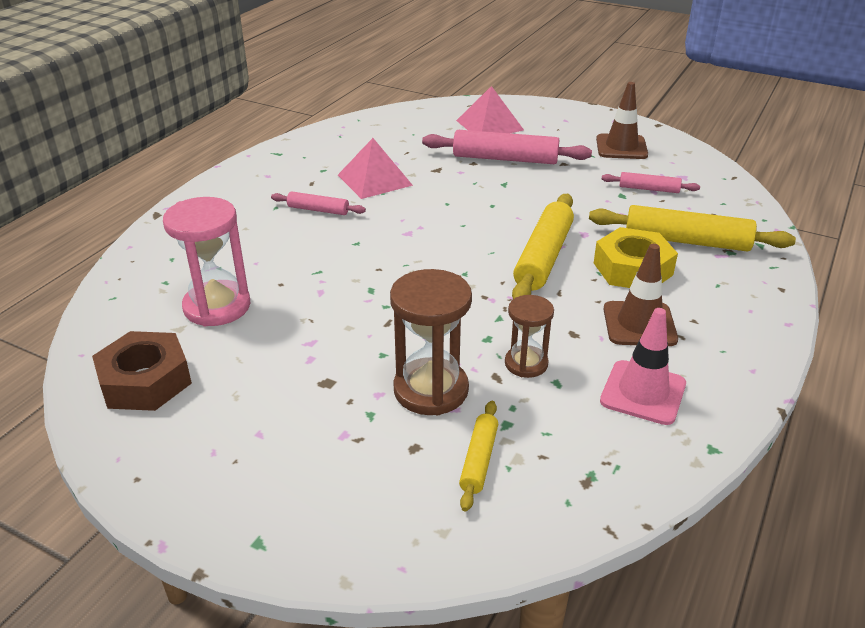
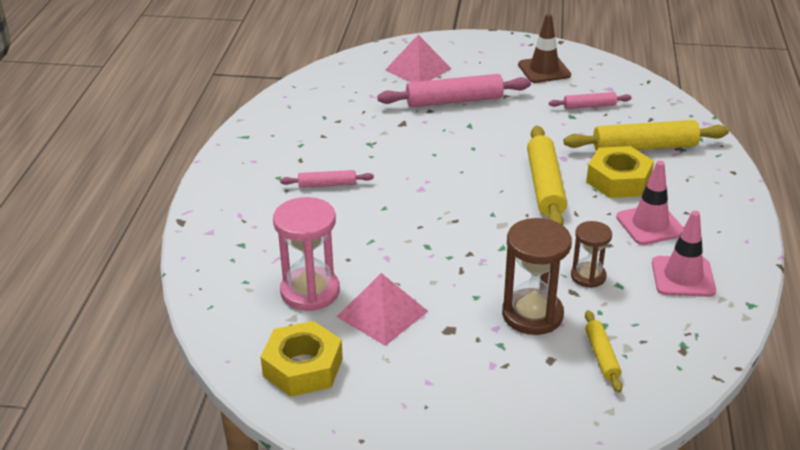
camera: 20 degrees left, 0 degrees up
brown nut [92,331,192,411] -> yellow nut [261,321,343,397]
pink pyramid [338,138,413,199] -> pink pyramid moved to [336,273,428,346]
brown traffic cone [603,244,678,346] -> pink traffic cone [616,161,684,245]

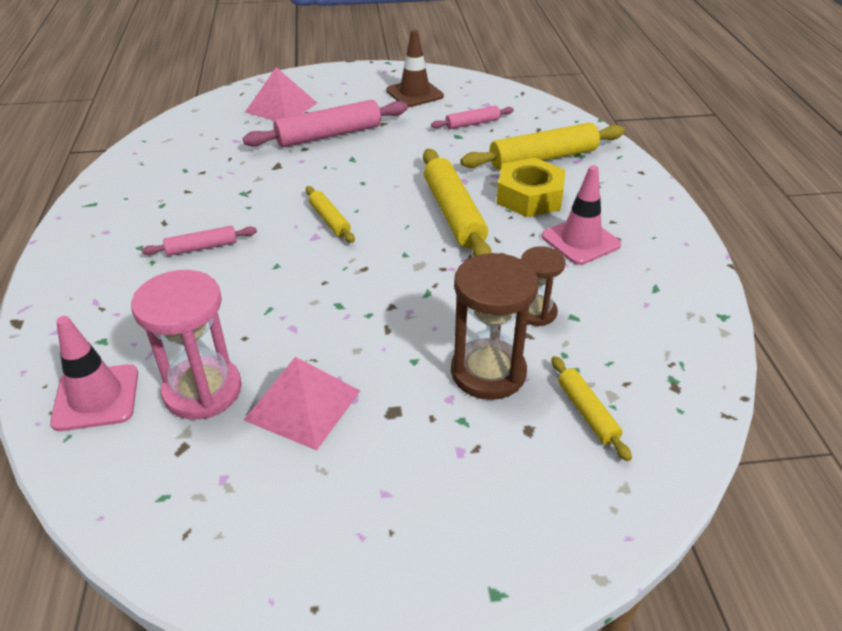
camera: 15 degrees left, 5 degrees up
yellow nut [261,321,343,397] -> none
pink traffic cone [652,211,716,297] -> pink traffic cone moved to [50,316,138,431]
none -> yellow rolling pin [306,186,355,243]

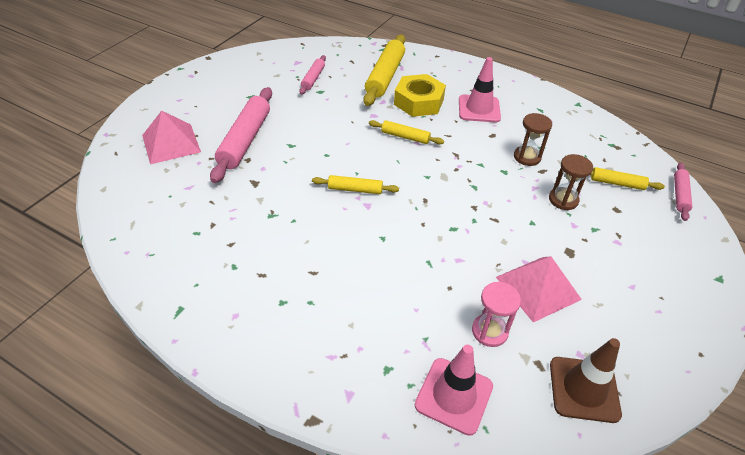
camera: 55 degrees left, 5 degrees up
pink hourglass [131,270,242,419] -> pink hourglass [472,282,521,347], size x0.60
pink rolling pin [142,226,257,256] -> pink rolling pin moved to [674,163,692,221]
brown traffic cone [386,29,444,107] -> brown traffic cone moved to [550,338,622,423]
yellow rolling pin [423,149,492,256] -> yellow rolling pin [369,120,444,144], size x0.54
brown hourglass [451,253,539,400] -> brown hourglass [549,154,593,210], size x0.60

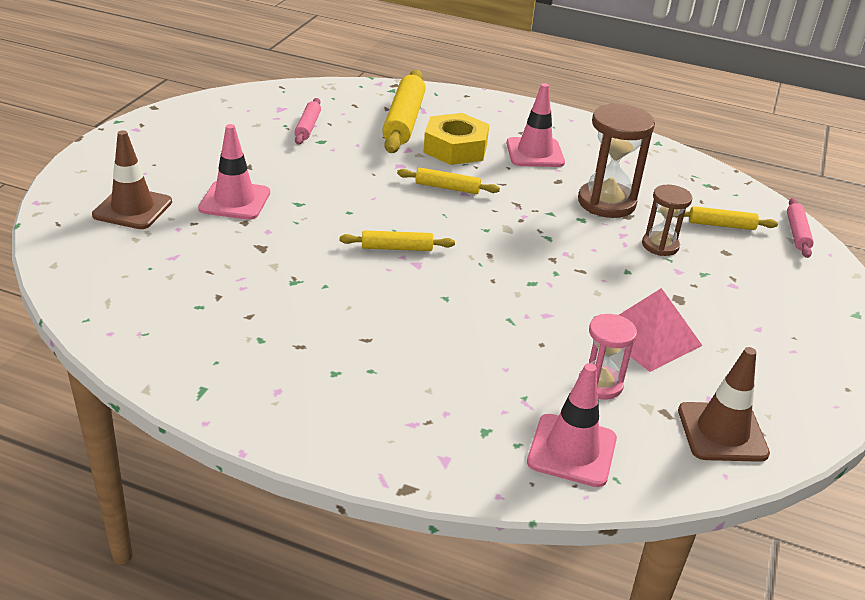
camera: 10 degrees left, 10 degrees down
pink pyramid [142,110,201,164] -> brown traffic cone [92,130,172,229]
pink rolling pin [210,87,272,183] -> pink traffic cone [198,124,270,220]
brown hourglass [514,113,552,166] -> brown hourglass [578,103,655,218], size x1.67

